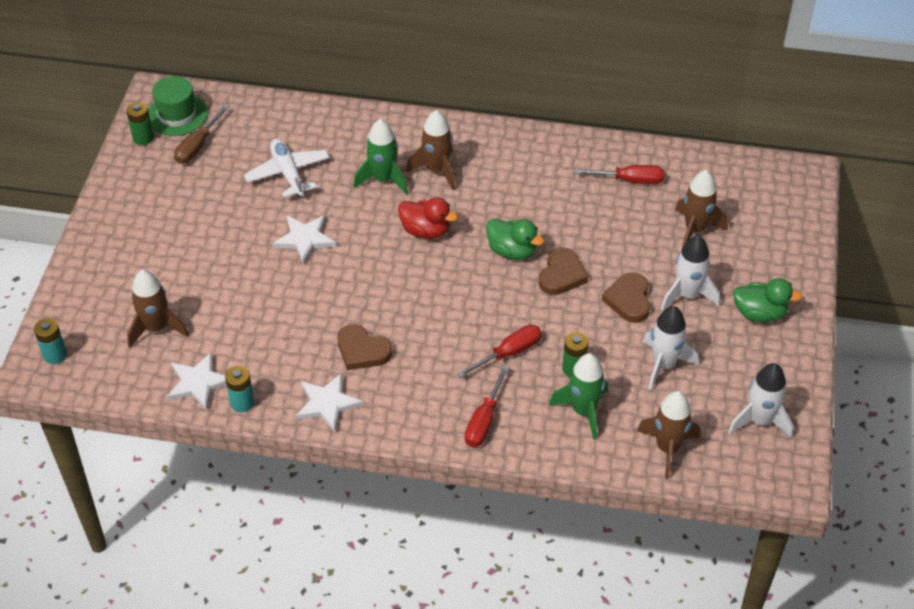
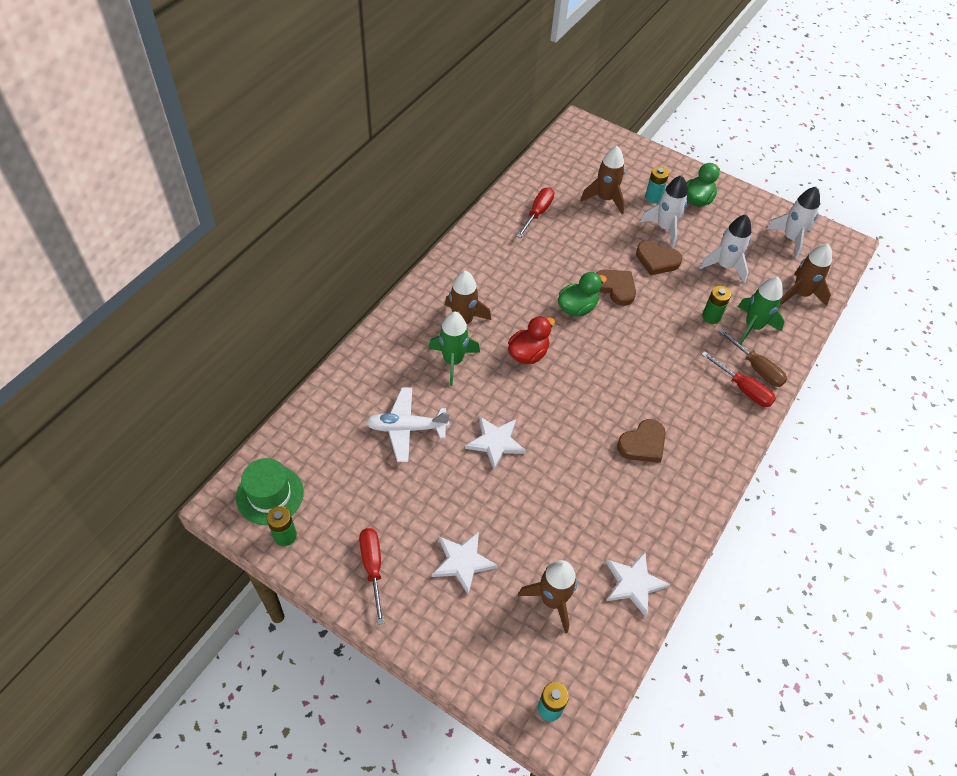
camera: 70 degrees left, 5 degrees up
brown screwdriver [174,104,229,164] -> brown screwdriver moved to [718,329,787,387]
turquoise battery [225,366,254,412] -> turquoise battery moved to [645,166,669,203]
white star [296,373,364,432] -> white star moved to [431,531,498,595]
red screwdriver [457,325,542,378] -> red screwdriver moved to [359,528,384,625]

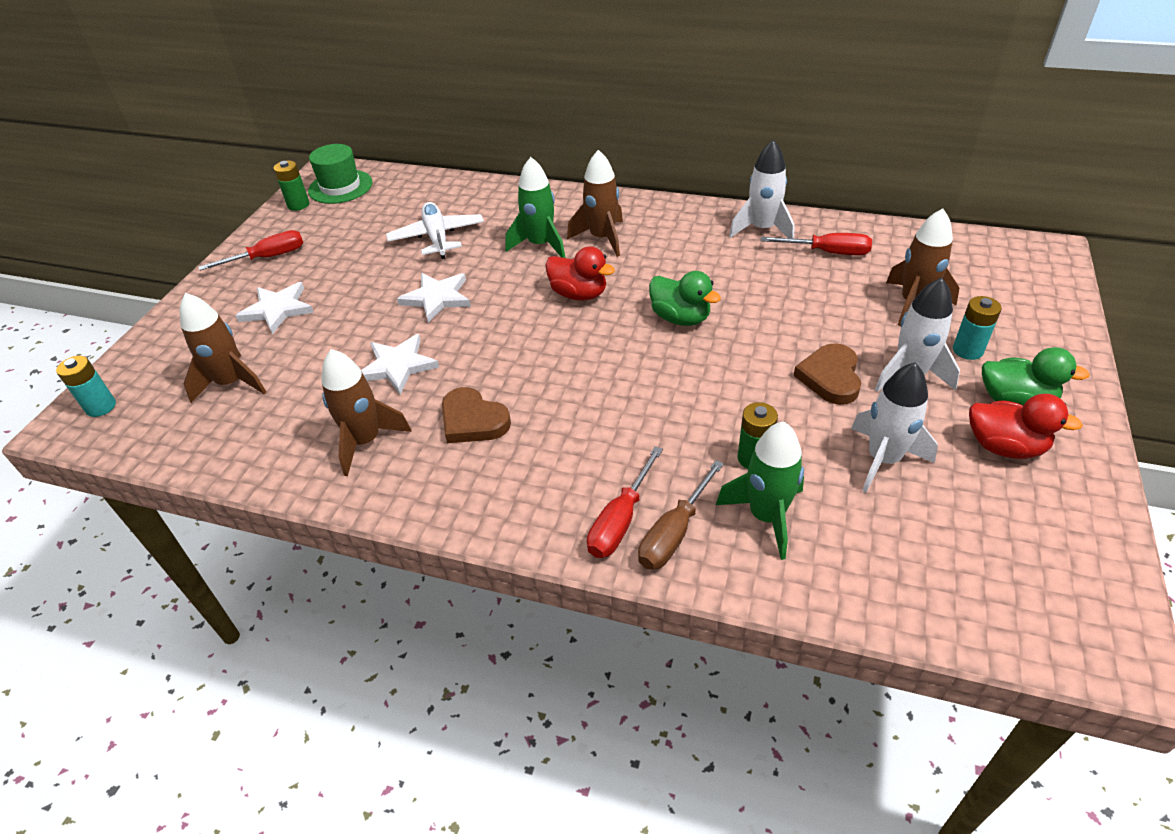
camera: 80 degrees right, 10 degrees down
brown heart [596,269,636,306] -> none
white star [606,552,671,617] -> white star moved to [361,334,439,394]
white rocket [766,187,820,258] -> white rocket moved to [729,139,795,239]
brown rocket [780,244,832,306] -> brown rocket moved to [321,349,412,476]
none -> red duck [969,394,1083,459]

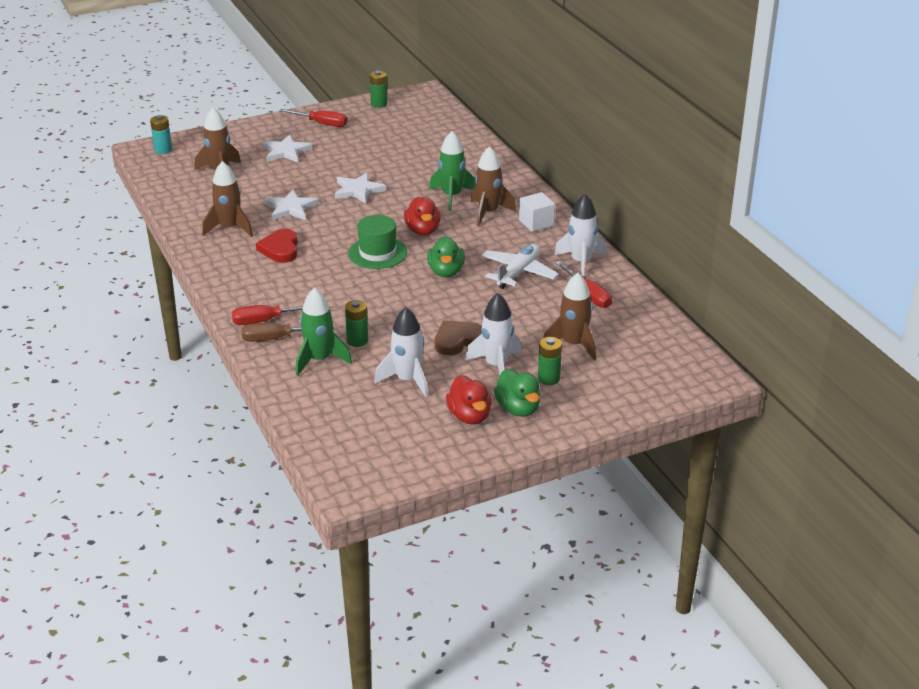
camera: 45 degrees right, 10 degrees down
green hat [308,144,372,204] -> green hat moved to [348,215,407,269]
white plane [386,202,484,259] -> white plane moved to [481,244,559,289]
brown heart [442,387,511,443] -> red heart [256,229,298,263]
turquoise battery [953,296,1002,360] -> green battery [538,337,562,385]
none -> white cube [519,192,555,232]

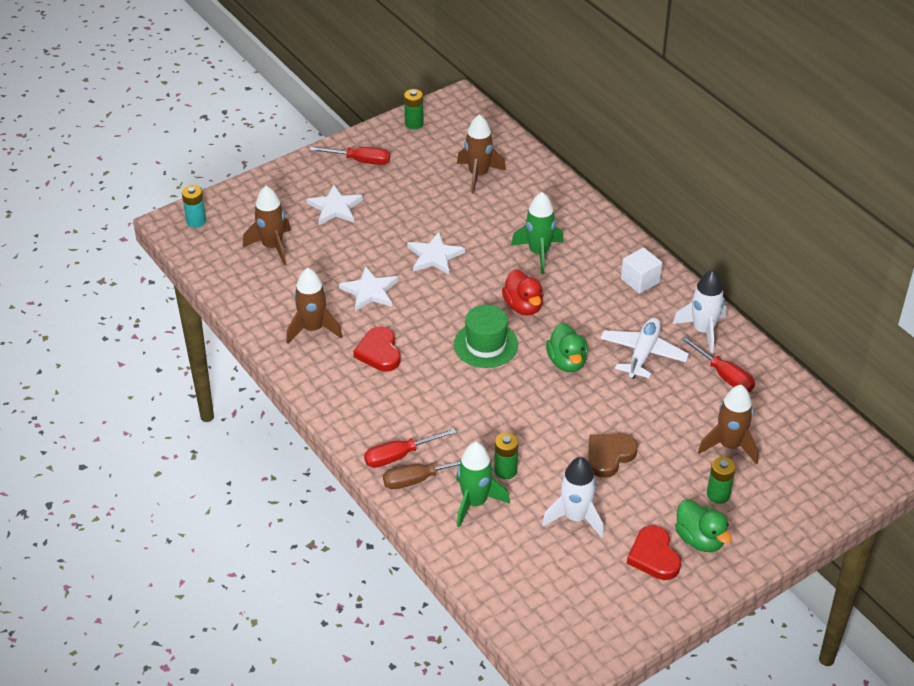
camera: 10 degrees left, 10 degrees up
red duck [446,375,492,425] -> red heart [627,525,681,580]
white rocket [465,293,522,374] -> none
brown rocket [471,146,516,227] -> brown rocket moved to [457,114,506,194]

